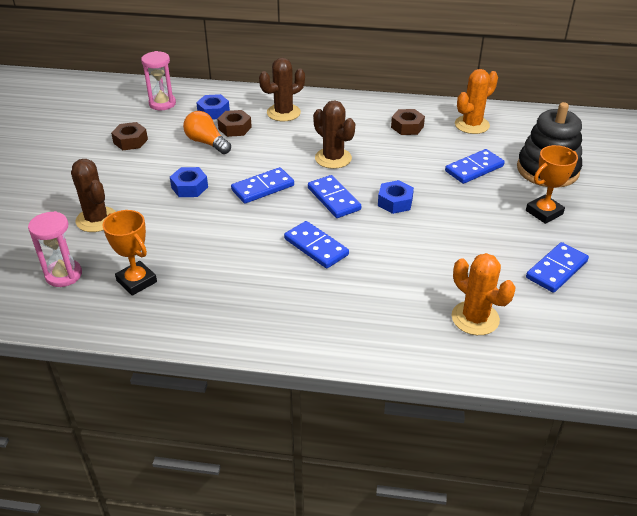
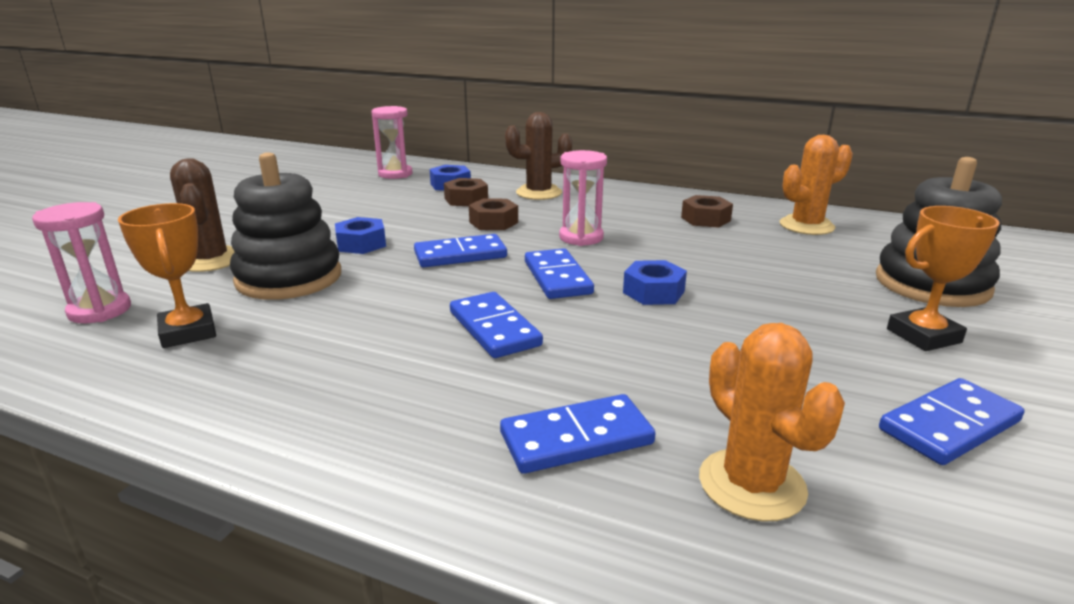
camera: 15 degrees right, 15 degrees down
brown nut [111,122,148,150] -> brown nut moved to [469,198,518,230]
orange light bulb [183,111,231,154] -> none
brown cactus [313,100,355,169] -> pink hourglass [559,150,607,246]
blue domino [445,149,505,184] -> blue domino moved to [500,394,656,474]
none -> black stacking toy [230,153,341,300]

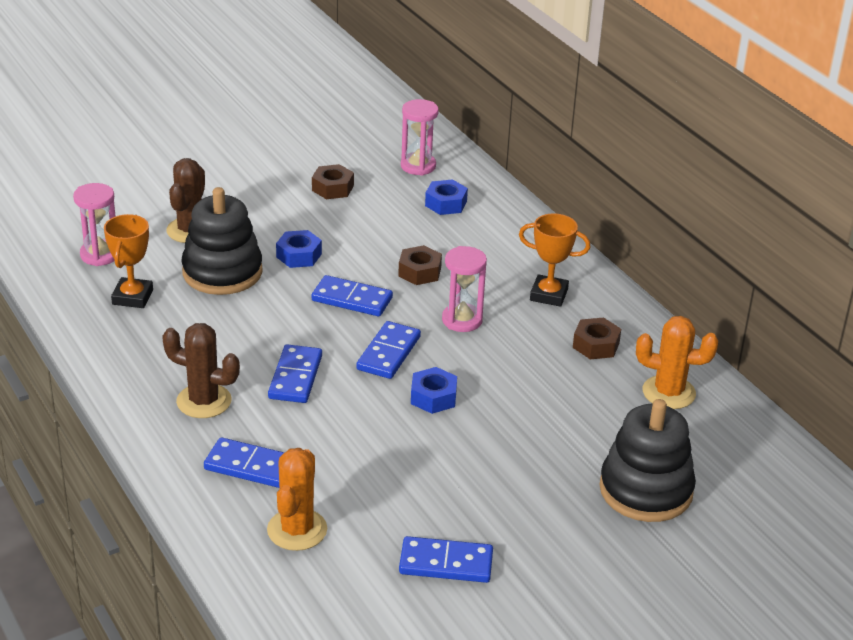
camera: 35 degrees right, 10 degrees up
brown nut [444,178,488,206] -> brown nut moved to [312,164,354,199]
brown cactus [505,112,572,200] -> brown cactus moved to [162,323,240,418]
orange trophy [887,206,1000,351] -> orange trophy moved to [519,214,590,307]

